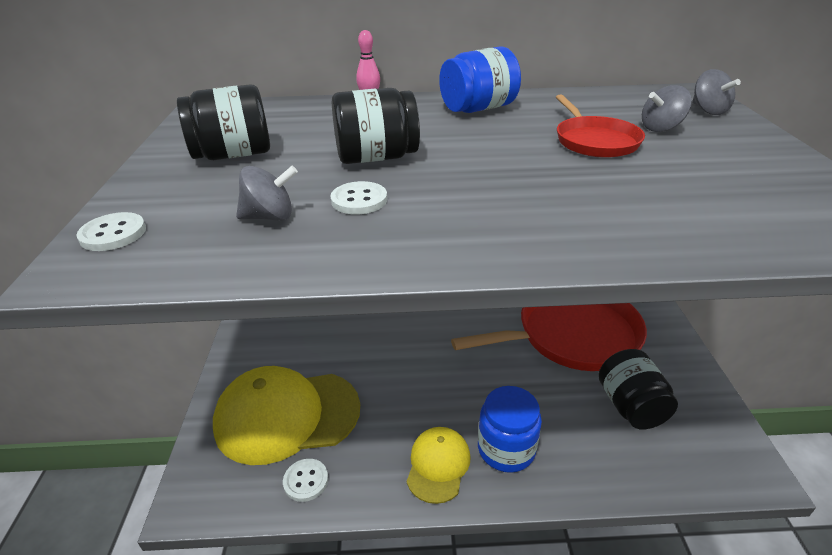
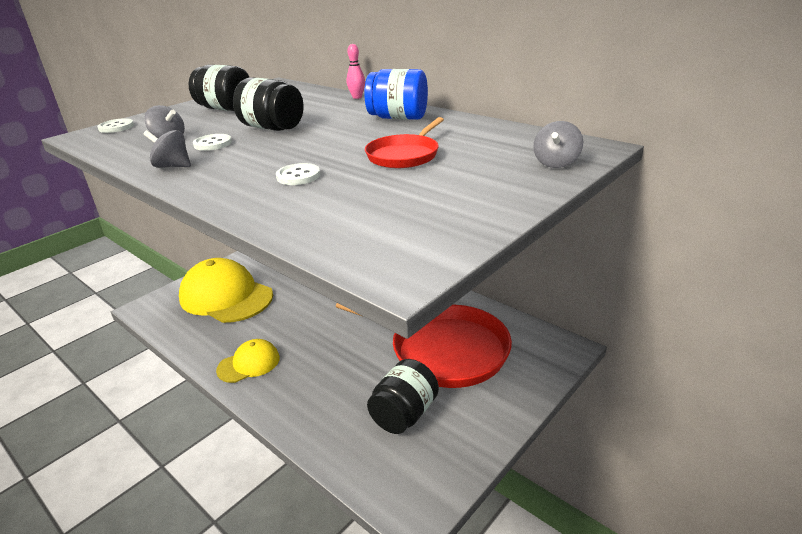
camera: 45 degrees right, 5 degrees down
white button [283,459,328,502] -> white button moved to [276,163,320,185]
blue jar [478,386,542,473] -> none
grey spinning top [642,85,692,132] -> grey spinning top moved to [143,130,191,168]

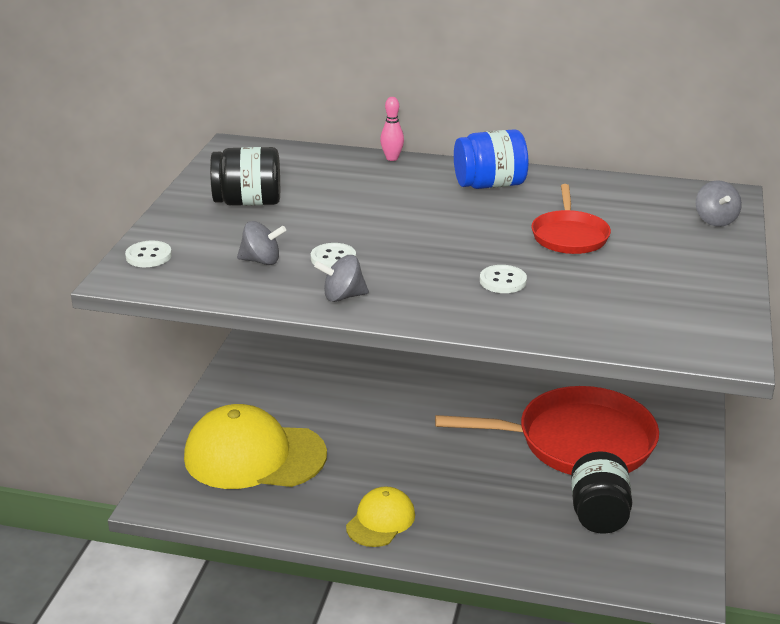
camera: 30 degrees left, 0 degrees up
black jar [233,77,303,131] -> none

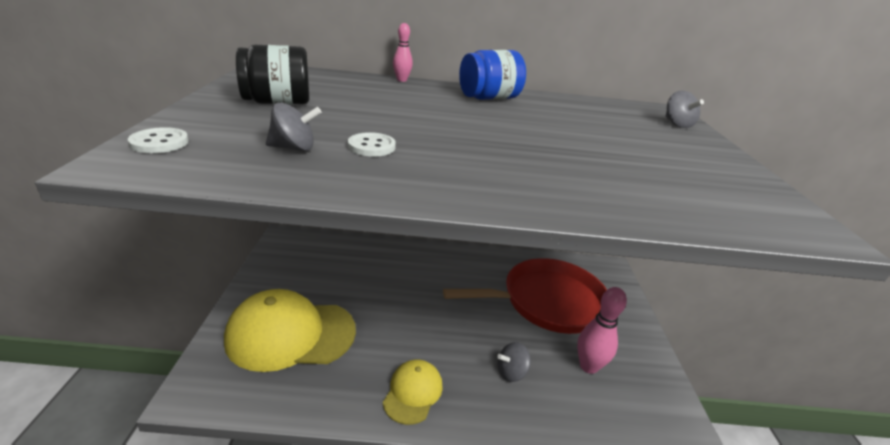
camera: 15 degrees left, 0 degrees up
grey spinning top [314,255,369,302] -> grey spinning top moved to [497,342,531,382]
white button [480,265,527,293] -> none
red pan [531,184,611,254] -> none
black jar [571,451,632,534] -> pink bowling pin [577,287,627,374]

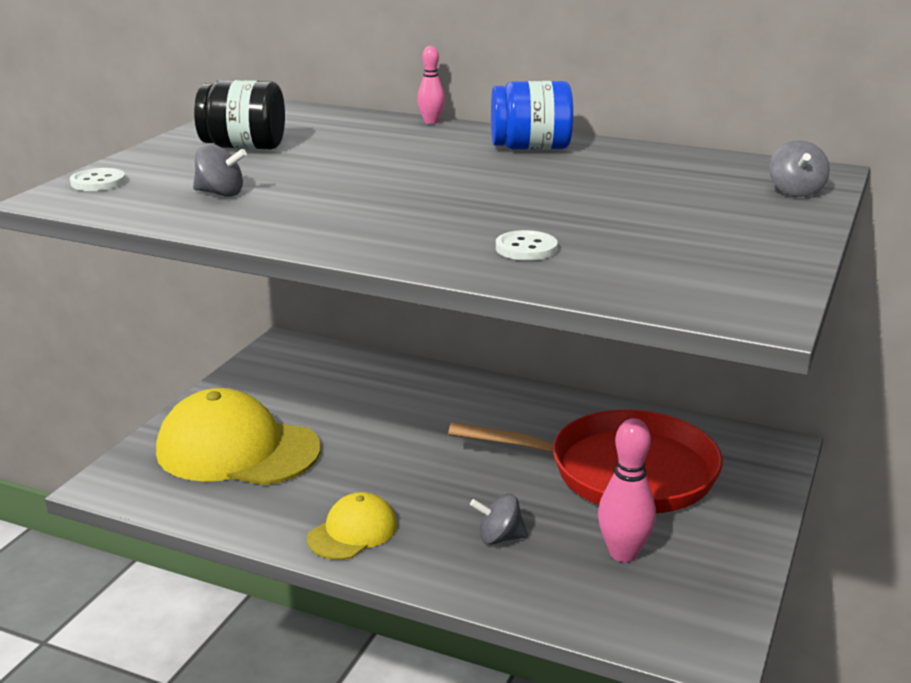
camera: 25 degrees right, 5 degrees down
white button [348,132,396,157] -> white button moved to [496,230,558,261]

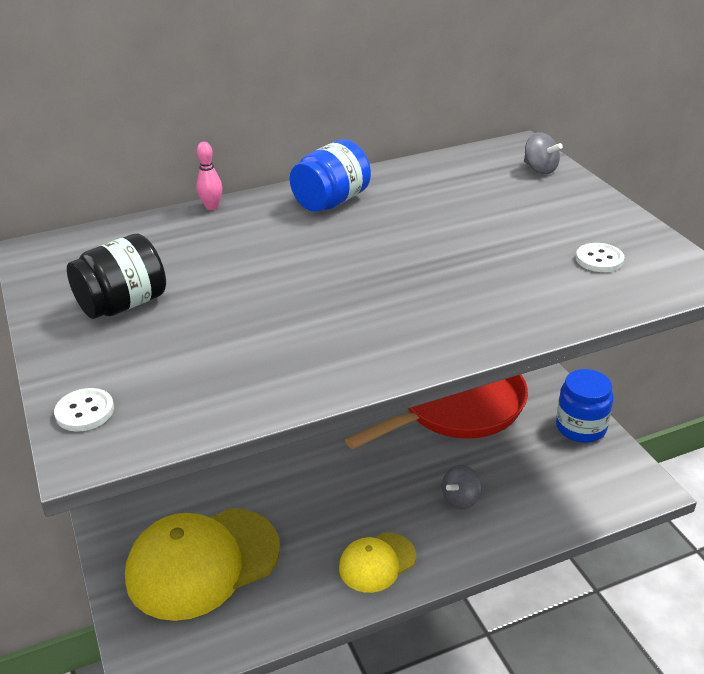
camera: 45 degrees left, 10 degrees up
grey spinning top [193,144,247,197] -> none
yellow cap [307,492,397,560] -> yellow cap turned 120 degrees counterclockwise [339,533,416,593]
white button [496,230,558,261] -> white button moved to [576,243,624,272]
pink bowling pin [598,418,656,562] -> none
none -> blue jar [556,369,613,443]

